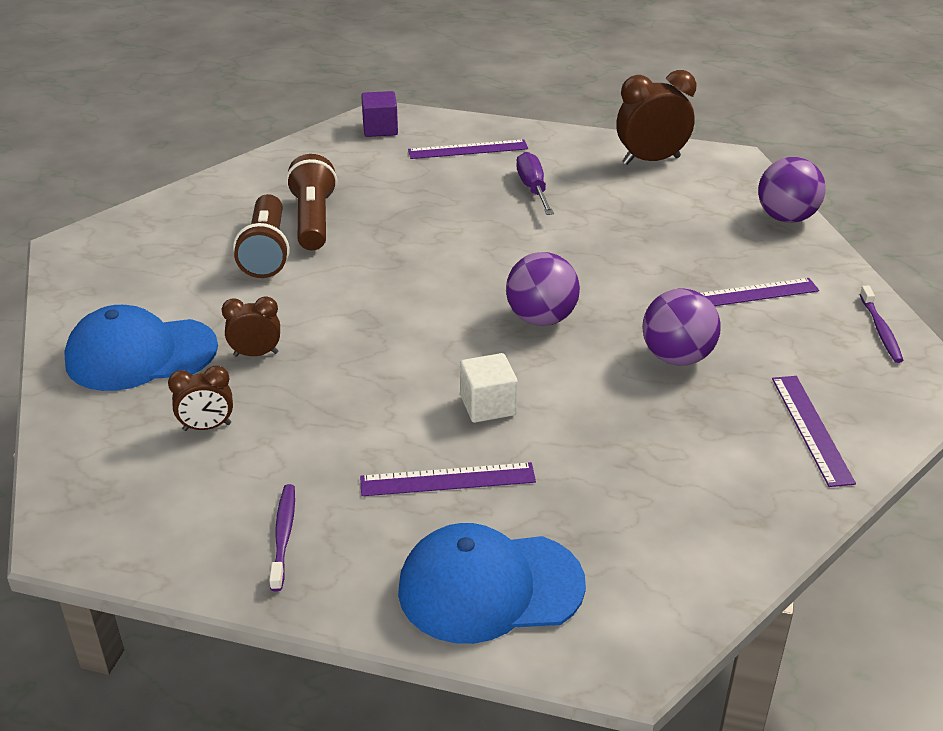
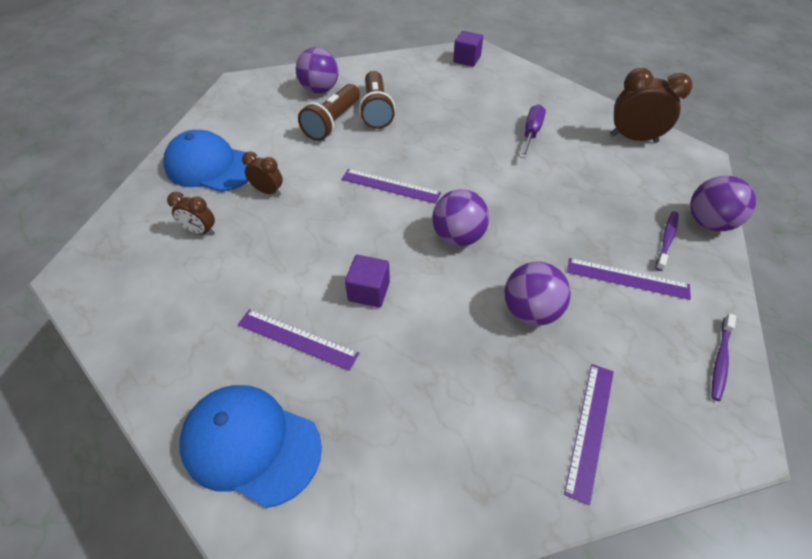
camera: 30 degrees right, 15 degrees up
purple toothbrush [269,484,295,592] -> purple toothbrush moved to [655,211,679,271]
brown flashlight [286,154,337,250] -> brown flashlight turned 150 degrees clockwise [359,71,395,129]
purple ruler [408,139,528,159] -> purple ruler moved to [342,169,441,204]
white cube [460,353,518,423] -> purple cube [345,255,390,308]
none -> purple ball [296,47,339,93]

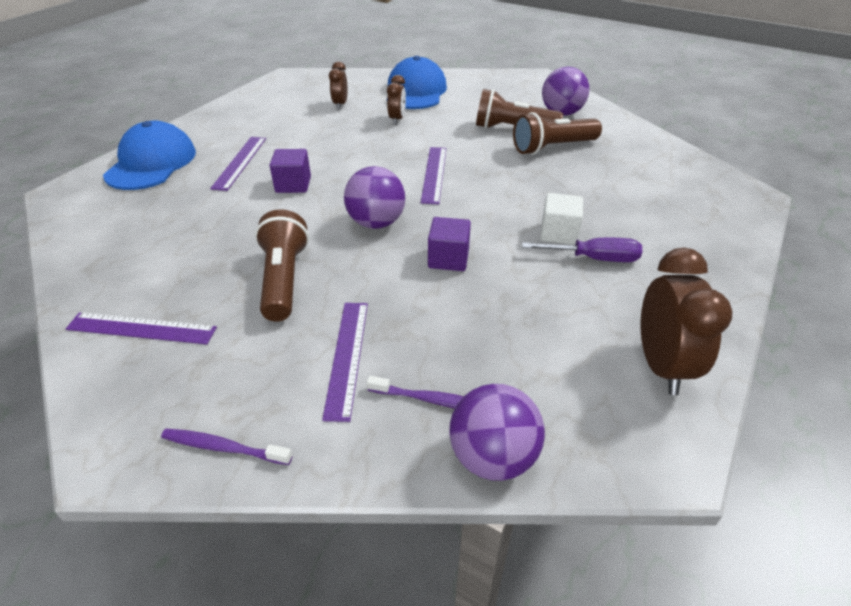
camera: 75 degrees right, 10 degrees down
purple cube [453,31,483,67] -> purple cube moved to [428,217,471,271]
purple ball [505,261,571,325] -> brown flashlight [255,209,309,321]
none -> white cube [540,193,583,245]

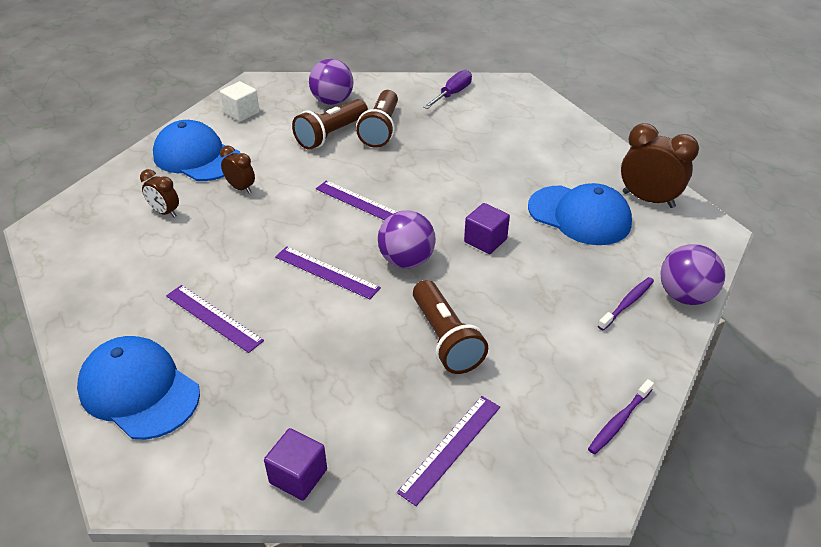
camera: 60 degrees left, 0 degrees up
brown flashlight [255,209,309,321] -> brown flashlight turned 135 degrees counterclockwise [413,280,488,374]
purple cube [270,149,311,193] -> purple cube moved to [264,428,327,501]
purple ruler [322,303,368,422] -> purple ruler moved to [275,246,381,299]
purple screwdriver [522,238,642,262] -> purple screwdriver moved to [423,70,472,109]
white cube [540,193,583,245] -> white cube moved to [220,81,260,122]
none -> blue cap [528,183,632,245]

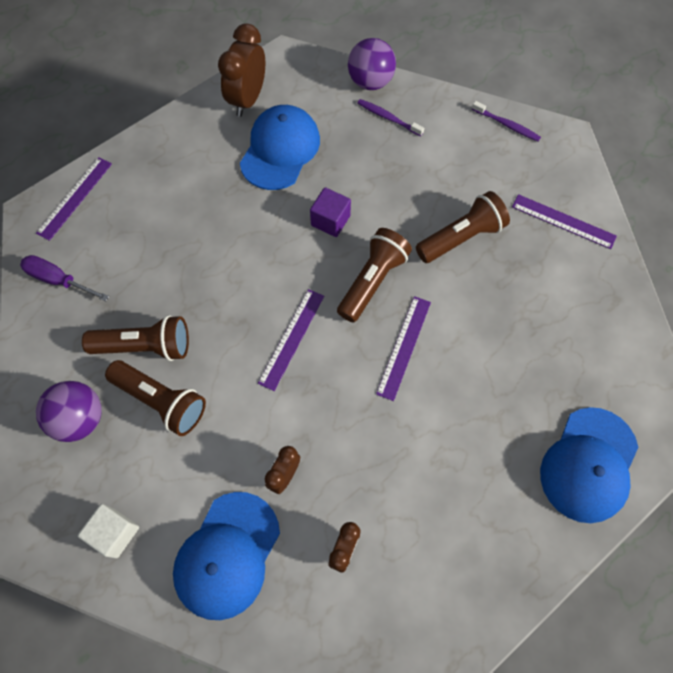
camera: 100 degrees left, 25 degrees up
purple ruler [166,285,264,353] -> purple ruler moved to [36,157,112,241]
purple cube [264,428,327,501] -> none
purple ball [378,210,436,268] -> brown flashlight [337,228,412,322]

